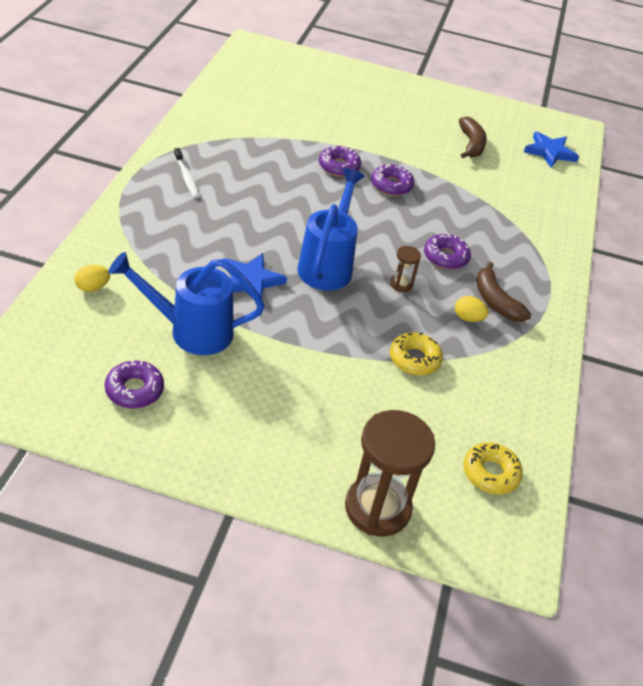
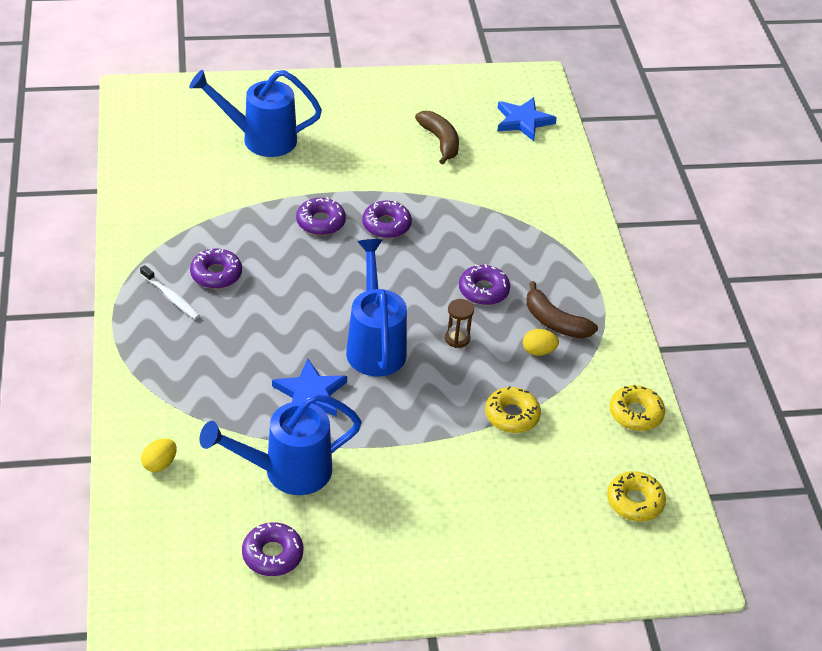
camera: 20 degrees left, 0 degrees up
brown hourglass [345,410,435,536] -> none
none -> blue watering can [189,70,322,157]
none -> purple donut [190,249,242,289]
none -> yellow donut [610,385,665,431]

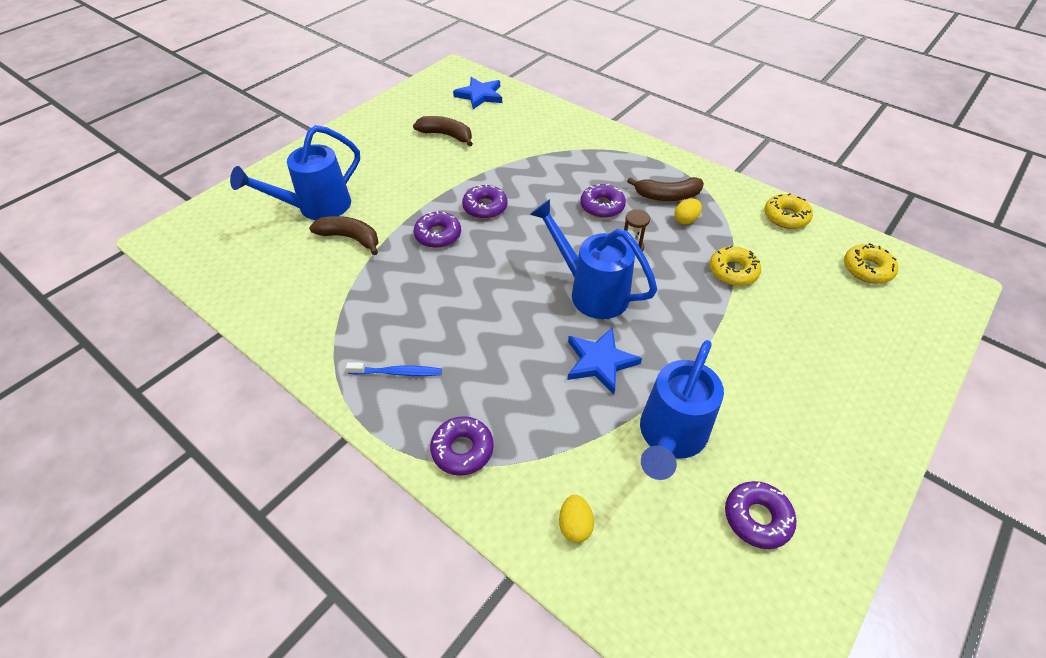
camera: 40 degrees left, 5 degrees up
white toothbrush [140,265,200,319] -> blue toothbrush [346,362,442,376]
purple donut [190,249,242,289] -> purple donut moved to [430,416,494,476]
none -> brown banana [309,216,379,255]

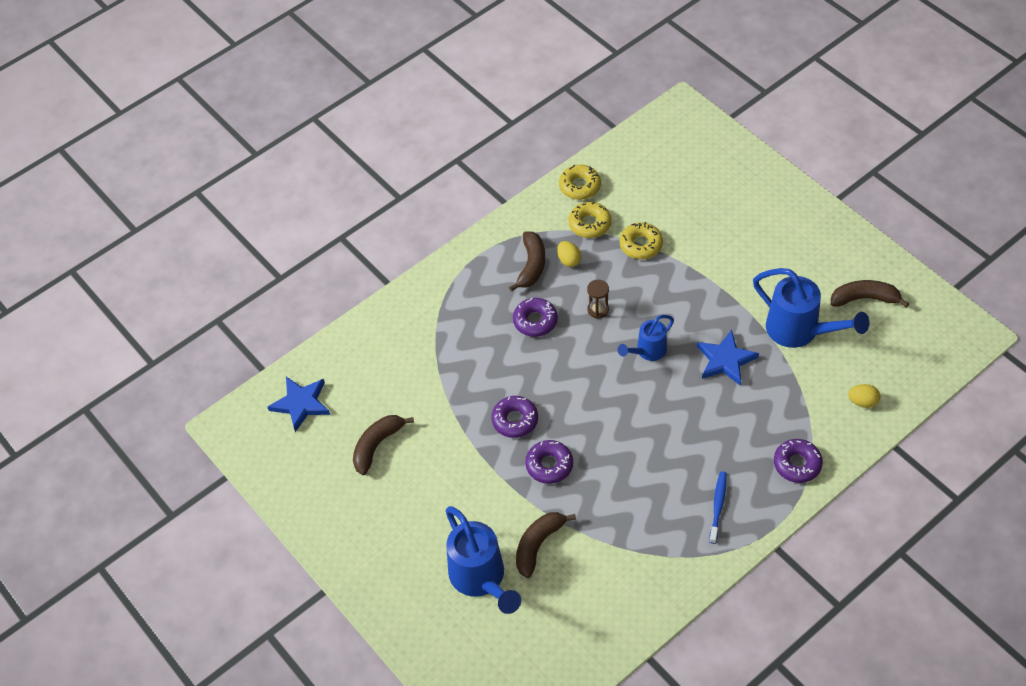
camera: 75 degrees left, 5 degrees up
blue watering can [530,199,657,319] -> blue watering can [618,315,674,361], size x0.58
purple donut [725,481,797,549] -> brown banana [831,280,909,308]
yellow donut [844,243,898,284] -> yellow donut moved to [568,202,611,238]

